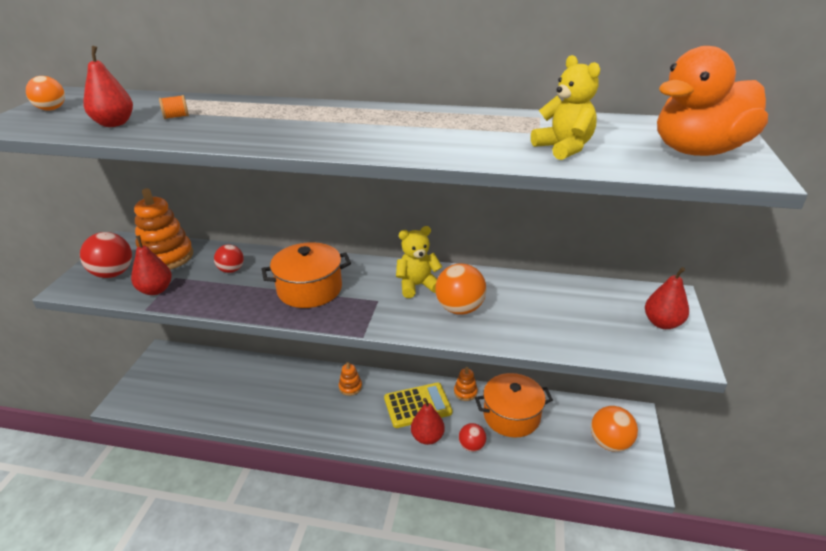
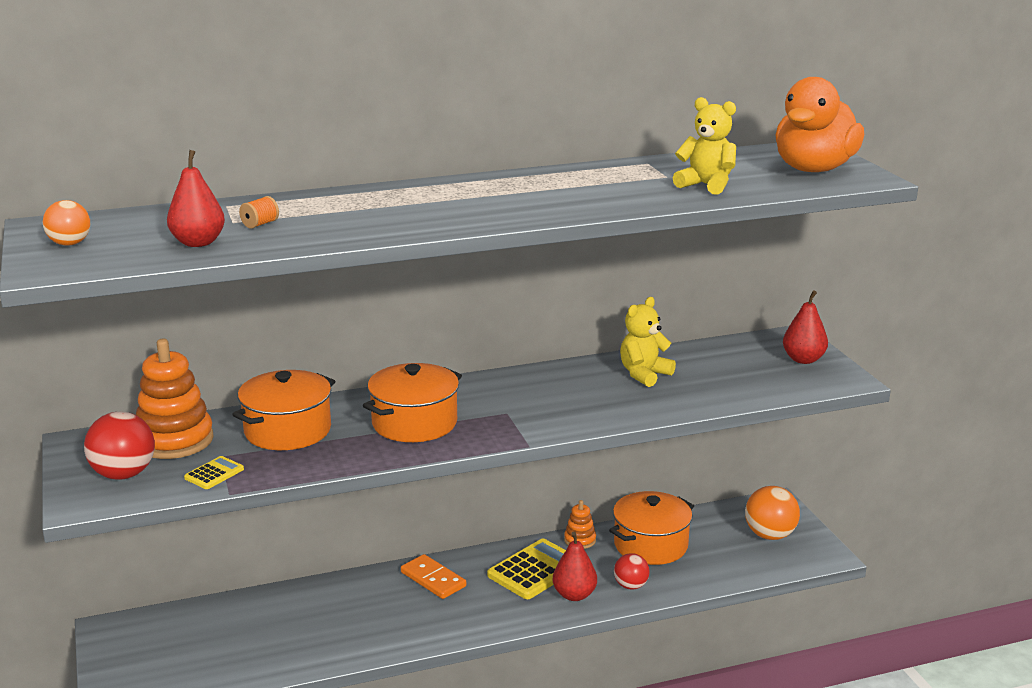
camera: 30 degrees left, 10 degrees down
red pear [131,235,172,295] -> yellow calculator [184,456,244,489]
red ball [214,244,244,273] -> orange pot [232,370,335,450]
orange stacking toy [339,362,362,396] -> orange domino [401,554,466,599]
yellow teddy bear [396,226,442,298] -> yellow teddy bear moved to [620,297,676,387]
orange ball [435,263,487,314] -> none

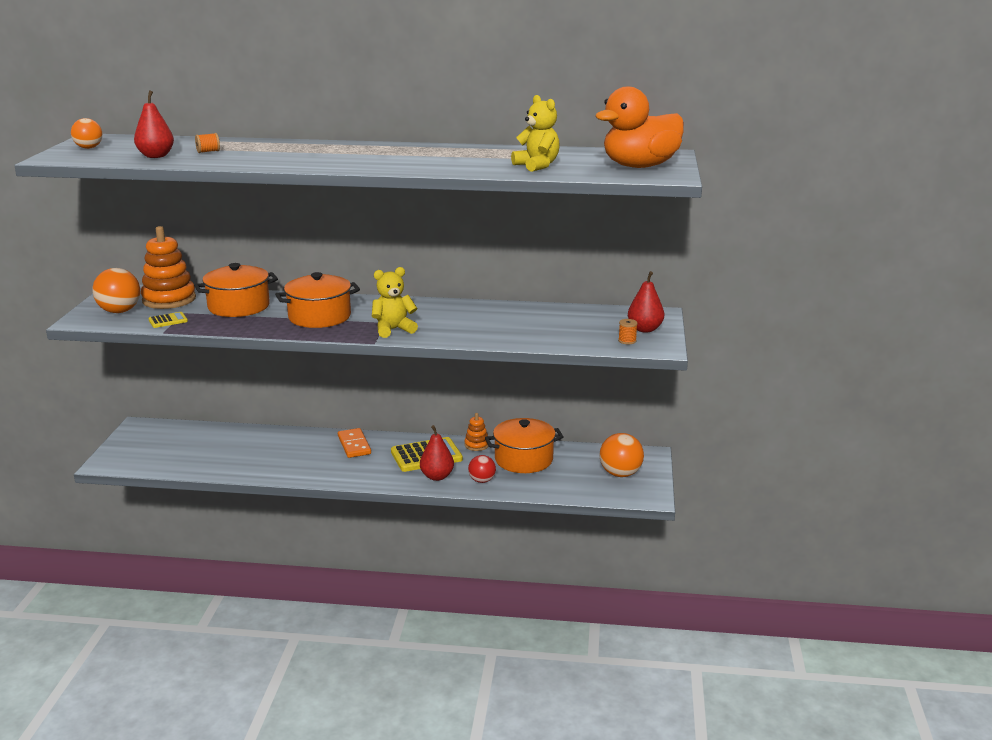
camera: 25 degrees right, 0 degrees up
red ball [84,412,155,480] -> orange ball [92,268,140,313]
yellow teddy bear [620,297,676,387] -> yellow teddy bear moved to [372,267,418,338]
none -> orange spool [618,319,638,344]

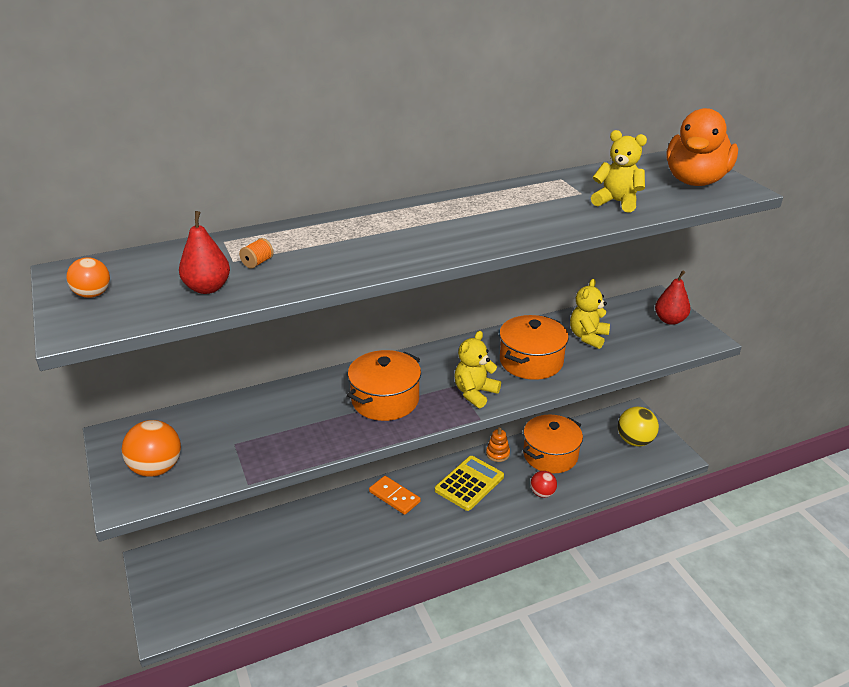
camera: 30 degrees left, 10 degrees up
orange stacking toy [141,226,196,309] -> none
yellow calculator [148,312,188,328] -> none
orange pot [194,263,278,317] -> orange pot moved to [499,315,569,380]
red pear [420,425,454,481] -> none
orange ball [600,433,644,477] -> yellow ball [618,407,659,446]
orange spool [618,319,638,344] -> none
none -> yellow teddy bear [570,279,610,349]

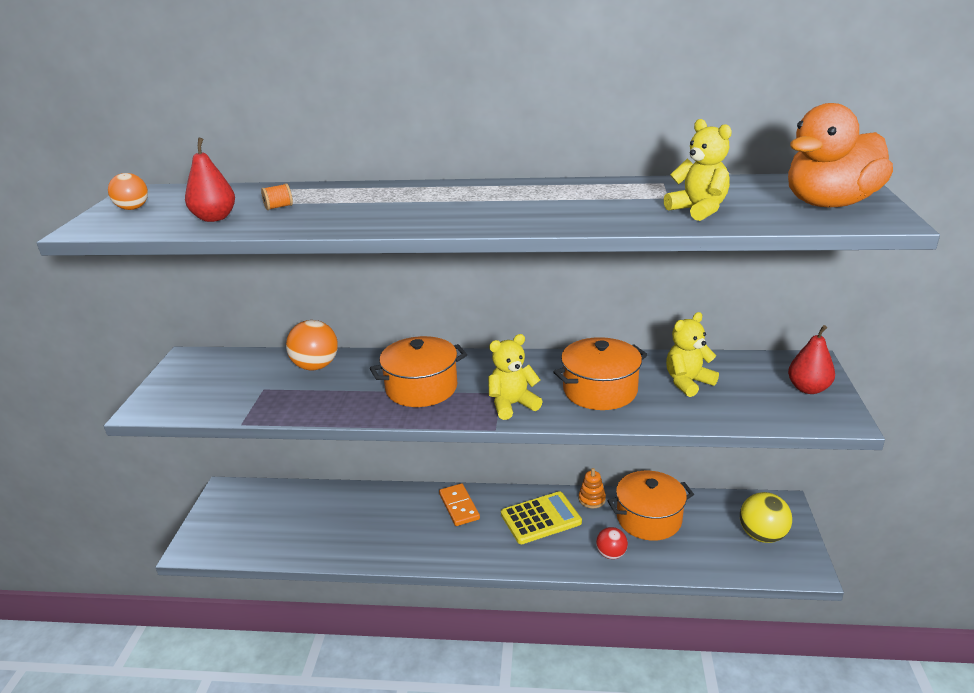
camera: 30 degrees right, 5 degrees down
orange ball [121,420,181,477] -> orange ball moved to [286,320,338,370]

